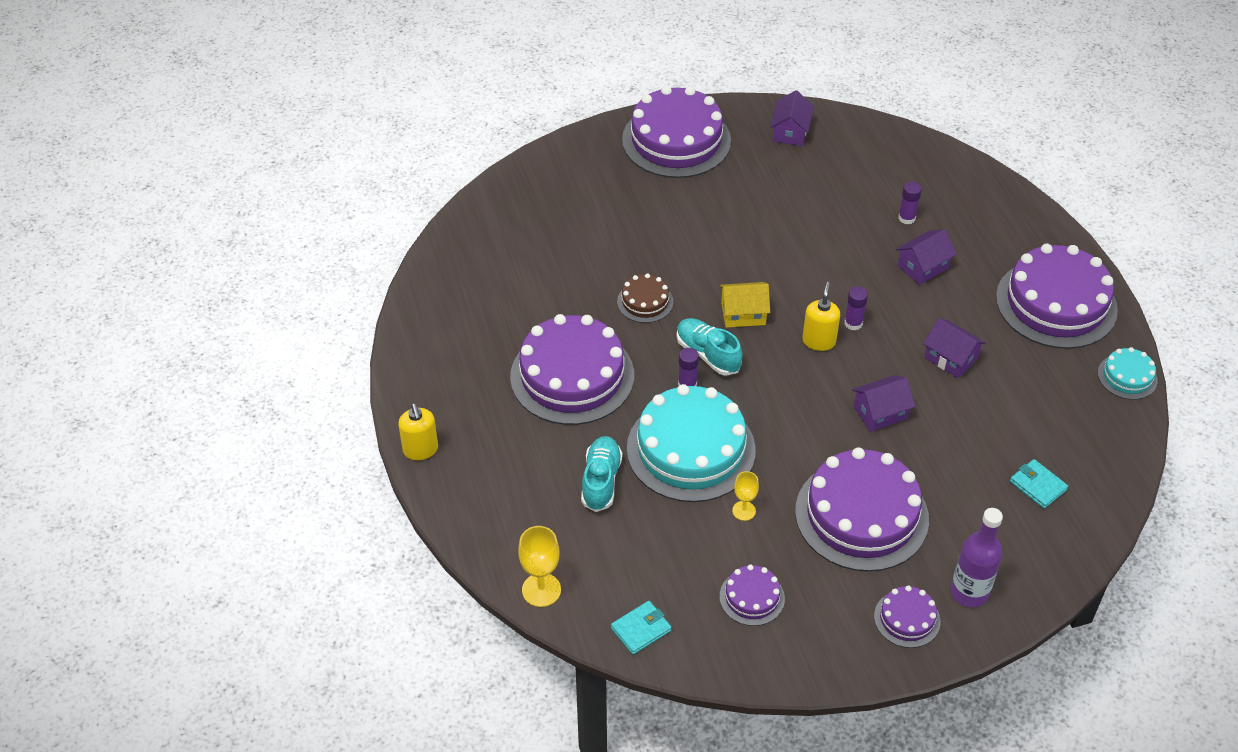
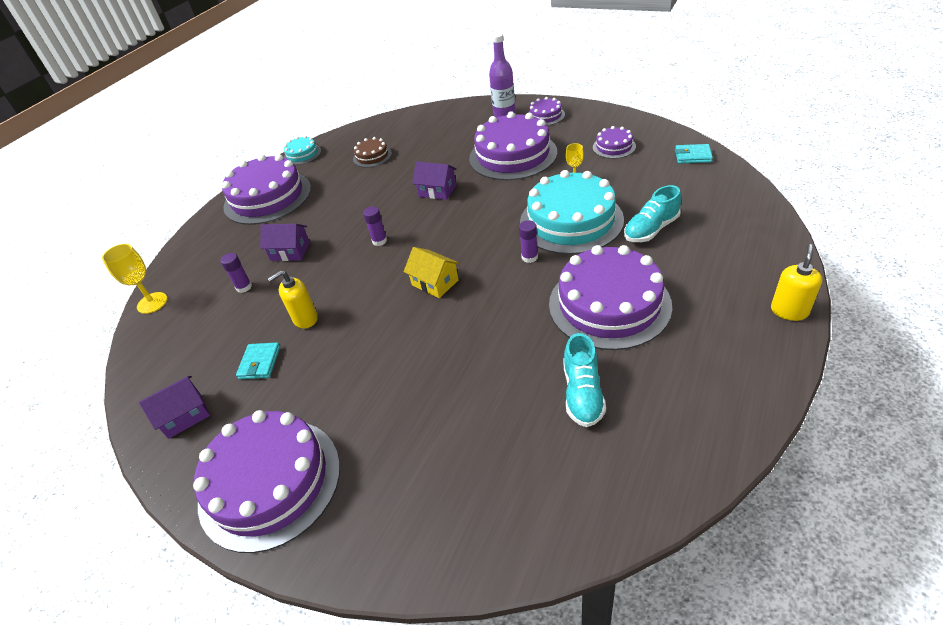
camera: 130 degrees left, 5 degrees down
yellow goblet [518,526,561,607] -> yellow goblet moved to [102,244,167,314]
brown cake [617,273,673,323] -> brown cake moved to [353,137,392,168]
turquoise shoe [676,318,743,376] -> turquoise shoe moved to [563,333,606,427]
yellow soap dispenser [802,282,840,351] -> yellow soap dispenser moved to [268,270,318,328]
purple house [923,318,986,378] -> none
turquoise wallet [1010,459,1068,509] -> turquoise wallet moved to [236,342,280,379]

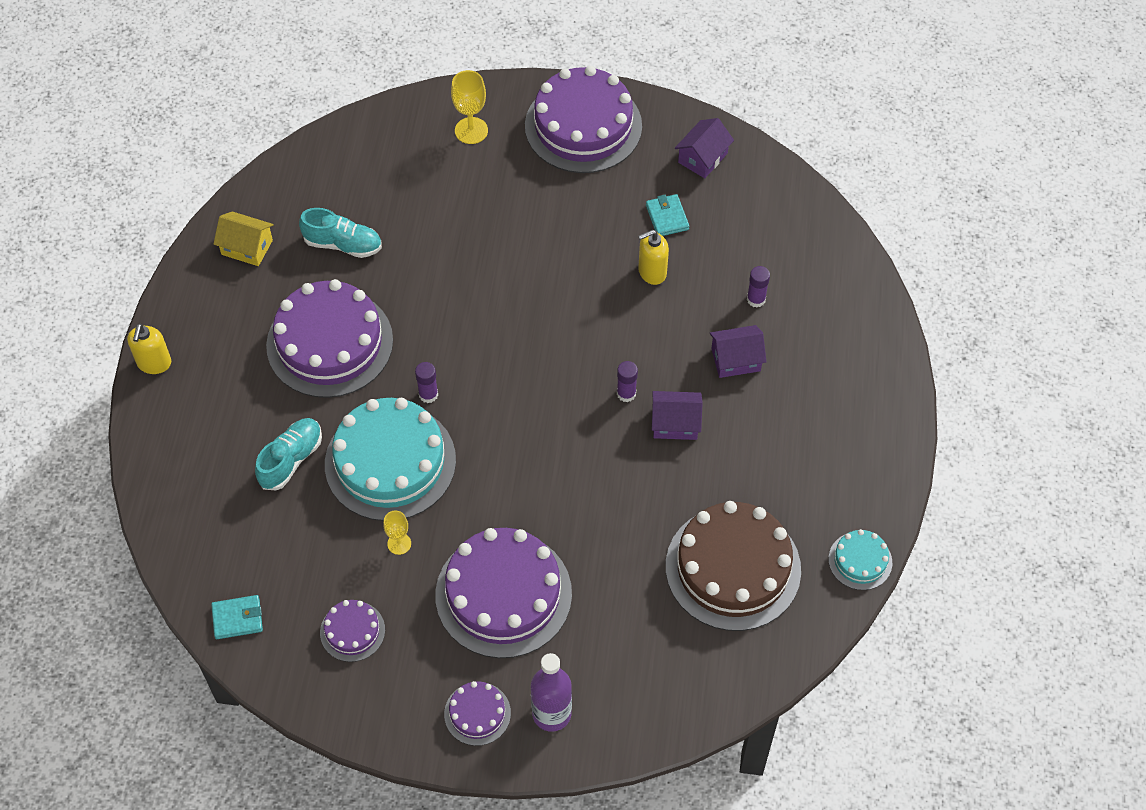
camera: 155 degrees right, 15 degrees up
yellow goblet [102,244,167,314] -> yellow goblet moved to [451,70,488,144]
purple cake [222,154,311,225] -> none
yellow soap dispenser [268,270,318,328] -> yellow soap dispenser turned 150 degrees counterclockwise [638,230,669,285]
brown cake [353,137,392,168] -> brown cake [666,501,801,631], size x2.12
yellow house [404,247,460,298] -> yellow house moved to [213,211,274,266]
purple house [412,162,457,200] -> purple house moved to [652,391,703,440]
turquoise shoe [563,333,606,427] -> turquoise shoe turned 120 degrees clockwise [299,208,382,258]

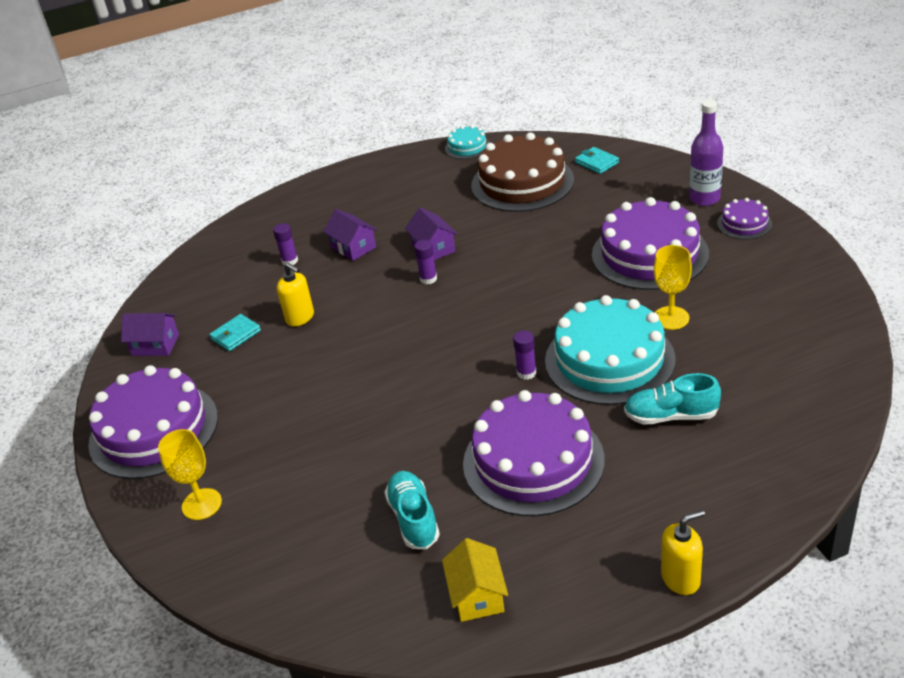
camera: 115 degrees left, 20 degrees down
turquoise wallet [211,595,263,639] -> turquoise wallet moved to [575,147,619,174]
purple cake [320,600,385,662] -> none
yellow goblet [383,511,411,555] -> yellow goblet [654,245,692,330], size x1.60

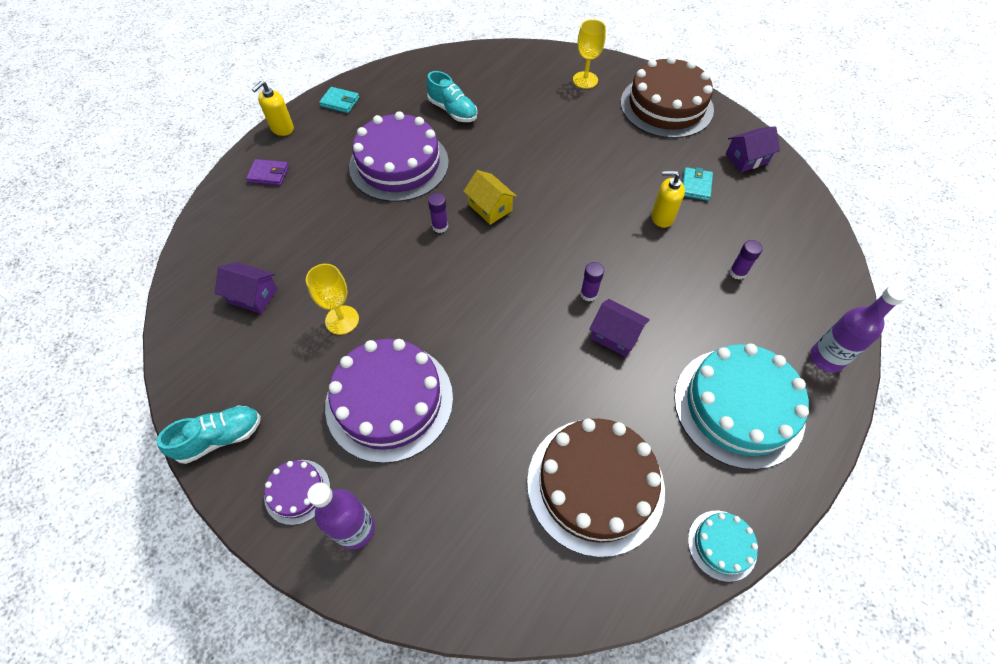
camera: 145 degrees right, 20 degrees up
purple cake [88,365,218,479] -> brown cake [621,56,714,138]
purple house [323,209,377,261] -> purple house moved to [215,262,278,314]
yellow house [442,538,508,622] -> yellow house moved to [463,170,517,225]
turquoise cake [545,295,676,405] -> turquoise cake moved to [674,344,809,470]
turquoise wallet [575,147,619,174] -> turquoise wallet moved to [319,87,359,113]
turquoise shoe [624,373,721,424] -> turquoise shoe moved to [157,406,261,464]
none -> purple wallet [246,159,289,186]
none -> purple bottle [810,285,907,373]

